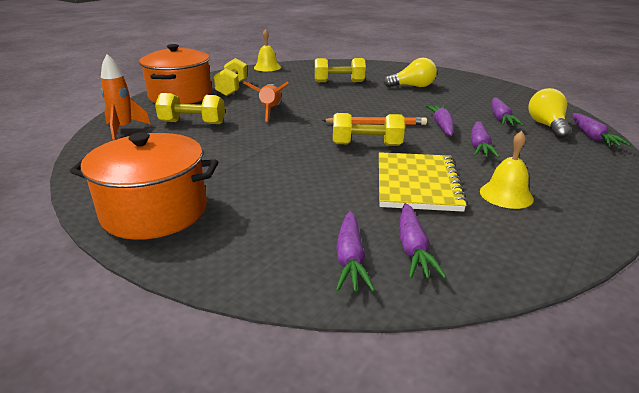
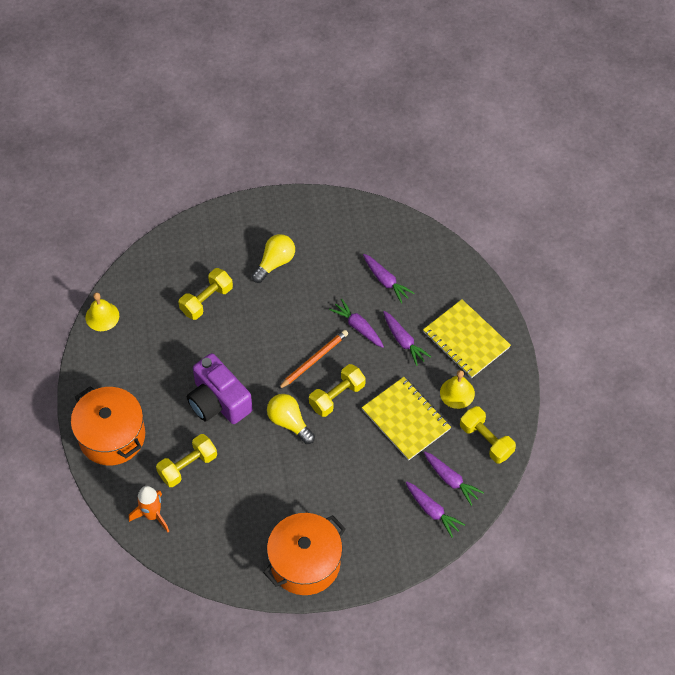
camera: 45 degrees left, 30 degrees up
yellow dumbbell [214,58,248,96] -> yellow dumbbell moved to [460,406,516,464]
orange rocket [243,81,289,121] -> purple camera [187,353,253,424]
yellow light bulb [528,88,571,139] -> yellow light bulb moved to [267,394,315,444]
purple carrot [572,113,631,147] -> none
none -> yellow notebook [423,299,511,378]

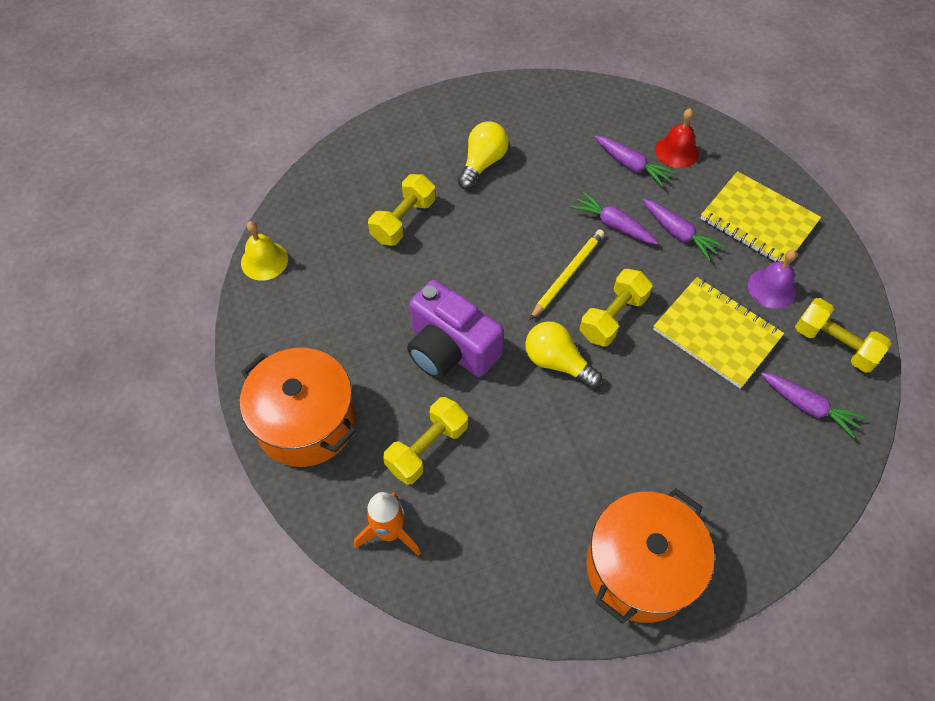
camera: 10 degrees left, 0 degrees up
orange pencil [278,330,348,389] -> yellow pencil [530,229,604,320]
purple carrot [406,481,465,538] -> none
yellow bell [440,370,475,409] -> purple bell [748,249,797,309]
none -> red bell [655,108,699,168]

